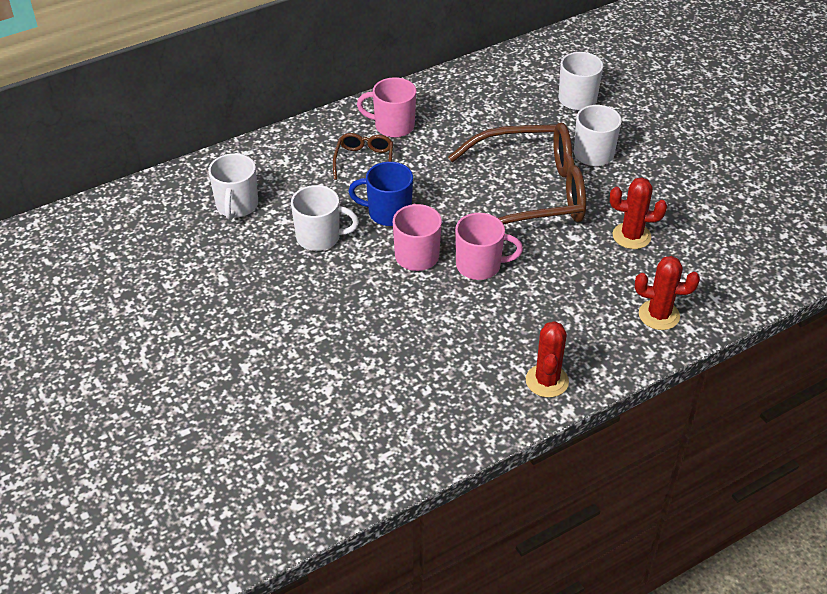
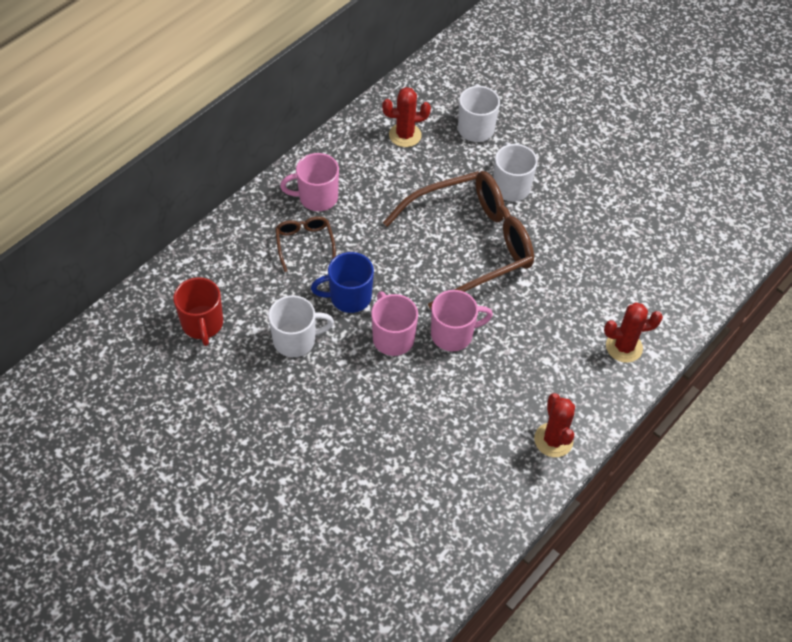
camera: 20 degrees left, 10 degrees up
white mug [208,153,258,220] -> red mug [173,277,223,346]
red cactus [610,177,667,249] -> red cactus moved to [382,87,431,147]

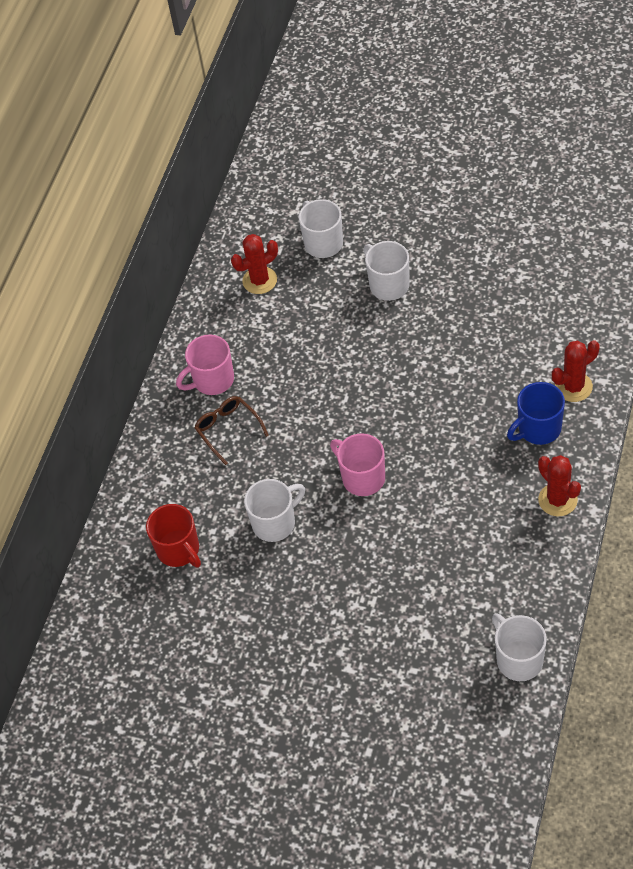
camera: 15 degrees left, 0 degrees up
blue mug [311,252,374,313] -> blue mug moved to [507,382,565,445]
brown glasses [383,171,534,310] -> none
pink mug [431,290,493,351] -> none
none -> white mug [492,613,547,681]

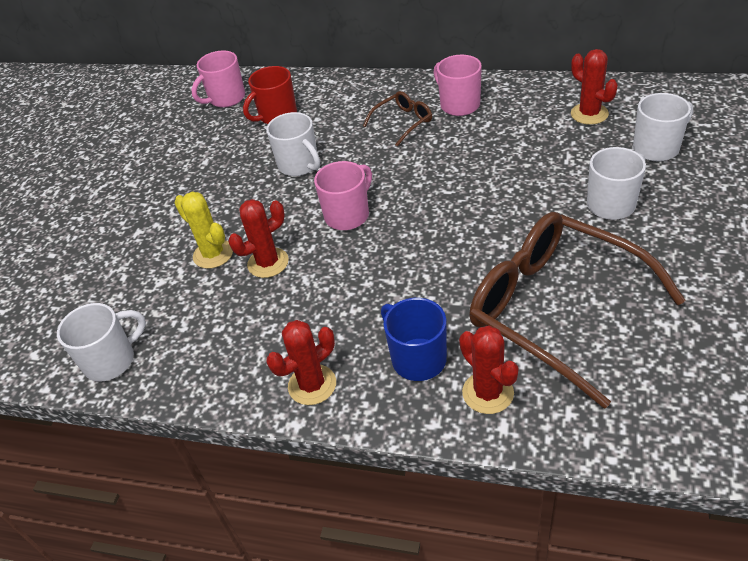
camera: 85 degrees right, 10 degrees down
none -> yellow cactus [174,192,233,269]
none -> pink mug [191,51,245,108]
none -> red cactus [228,199,289,278]
none -> brown glasses [469,212,686,409]

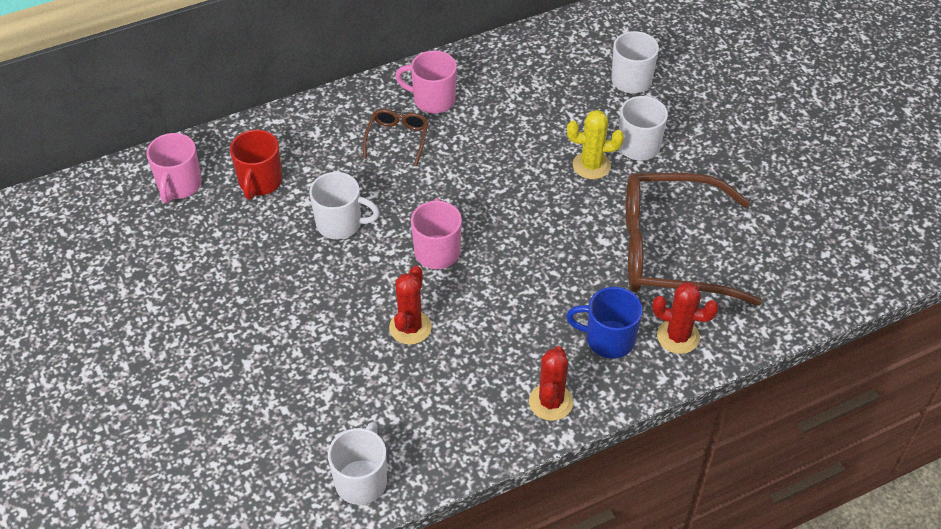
camera: 45 degrees left, 5 degrees up
yellow cactus [174,192,233,269] -> yellow cactus moved to [567,110,624,179]
red cactus [571,49,618,125] -> none

